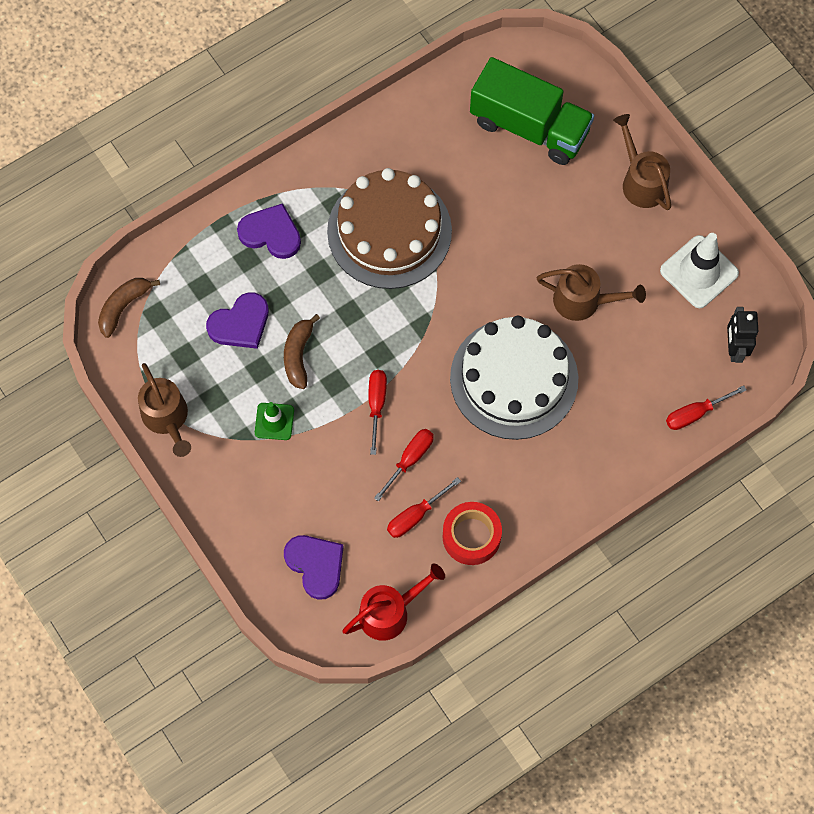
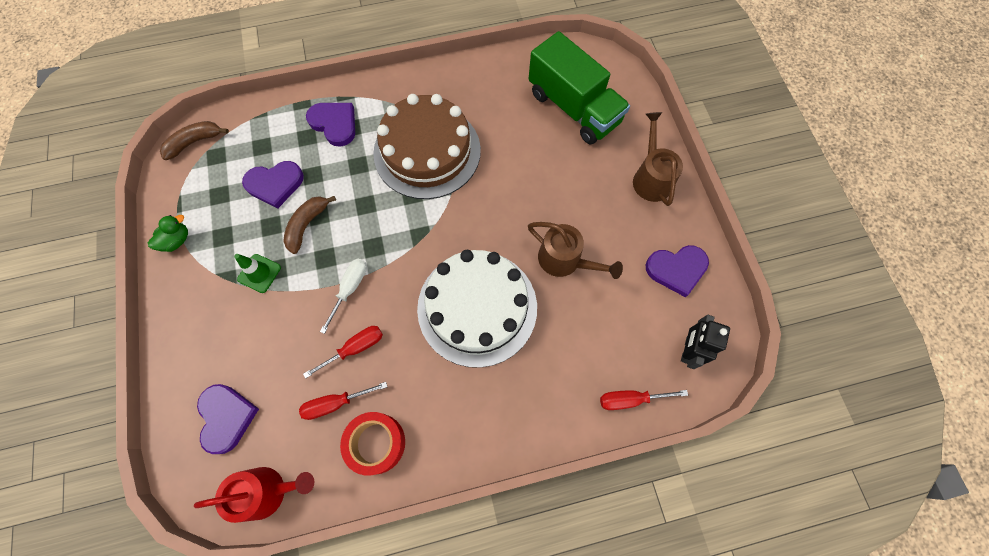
camera: 20 degrees right, 0 degrees up
brown watering can [138,363,191,457] -> green duck [148,215,188,252]
red screwdriver [369,370,387,455] -> white screwdriver [320,258,367,334]
white traffic cone [660,233,739,308] -> purple heart [646,245,709,297]

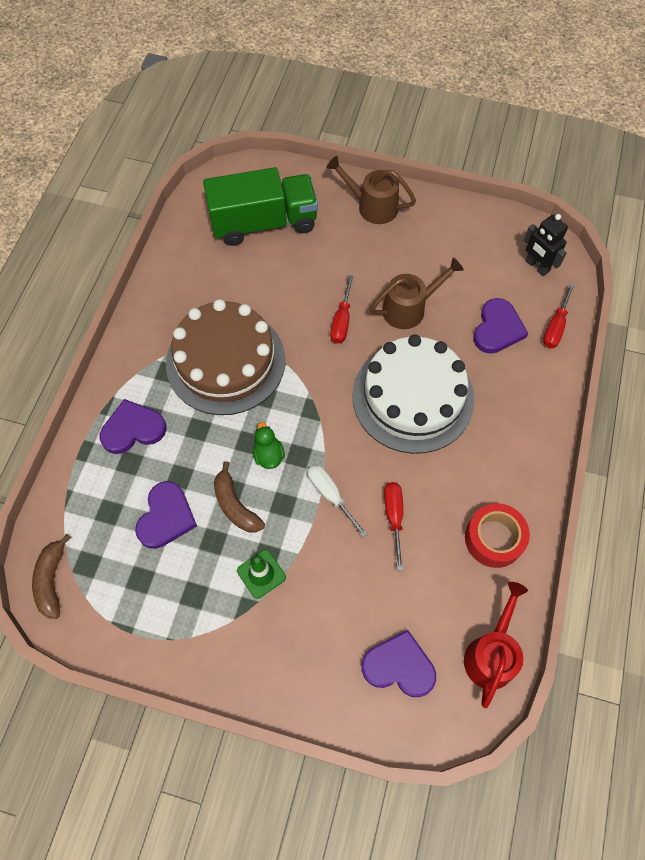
camera: 60 degrees left, 5 degrees down
green duck [148,215,188,252] -> green duck moved to [253,422,285,469]
red screwdriver [299,382,387,420] -> red screwdriver moved to [331,275,354,344]
purple heart [646,245,709,297] -> purple heart moved to [473,298,528,354]

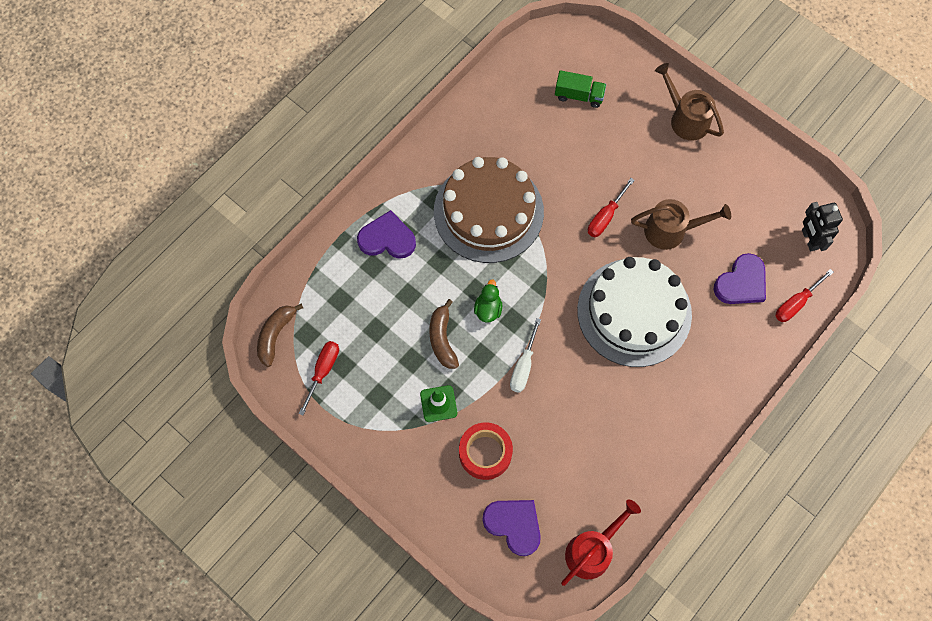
camera: 25 degrees right, 5 degrees up
purple heart [135,481,197,549] -> none
green truck [203,167,318,246] -> green truck [555,70,606,108], size x0.48
white screwdriver [308,465,368,537] -> white screwdriver turned 150 degrees counterclockwise [510,318,541,393]
red screwdriver [384,482,403,571] -> red screwdriver moved to [298,341,339,415]
red tape [465,503,530,568] -> red tape moved to [459,422,513,480]

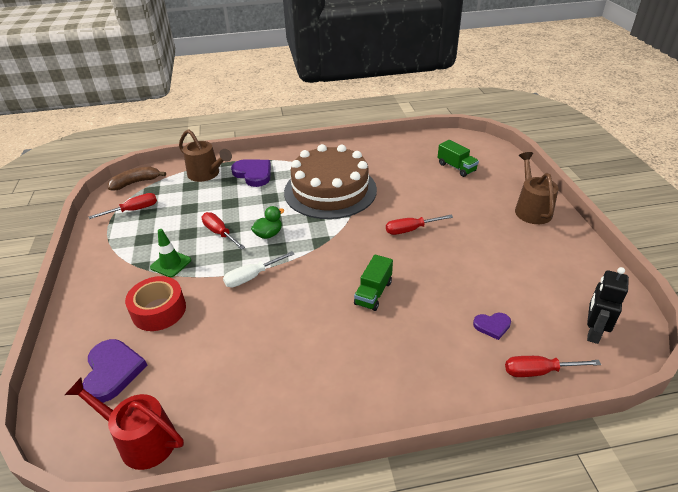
camera: 40 degrees right, 30 degrees down
brown banana [429,299,459,369] -> red screwdriver [202,212,245,250]
red watering can [561,499,641,586] -> red watering can turned 150 degrees counterclockwise [65,378,184,470]
white cake [577,257,692,367] -> green truck [354,254,393,311]
brown watering can [631,199,731,250] -> brown watering can moved to [179,129,232,182]
purple heart [713,253,766,304] -> purple heart [473,313,511,340], size x0.56

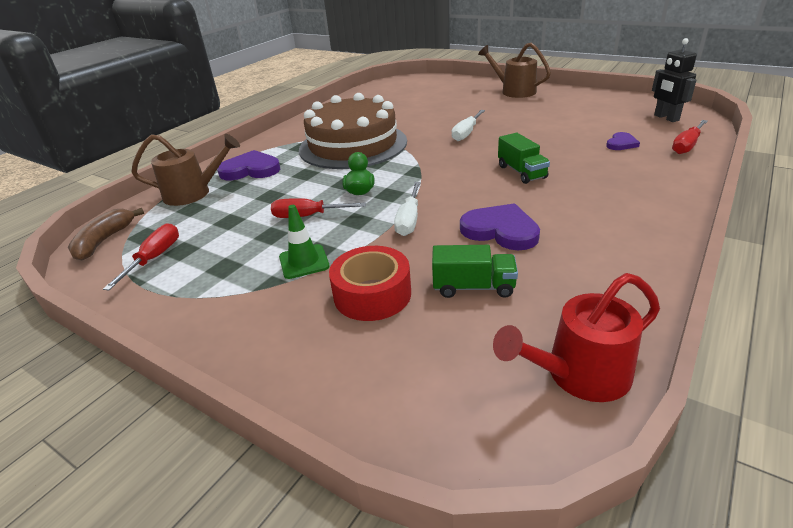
camera: 45 degrees left, 5 degrees down
purple heart [83,339,147,403] -> purple heart moved to [460,203,540,250]
red screwdriver [386,215,453,235] -> white screwdriver [452,110,485,141]
green truck [438,140,479,177] -> green truck moved to [432,245,518,298]

